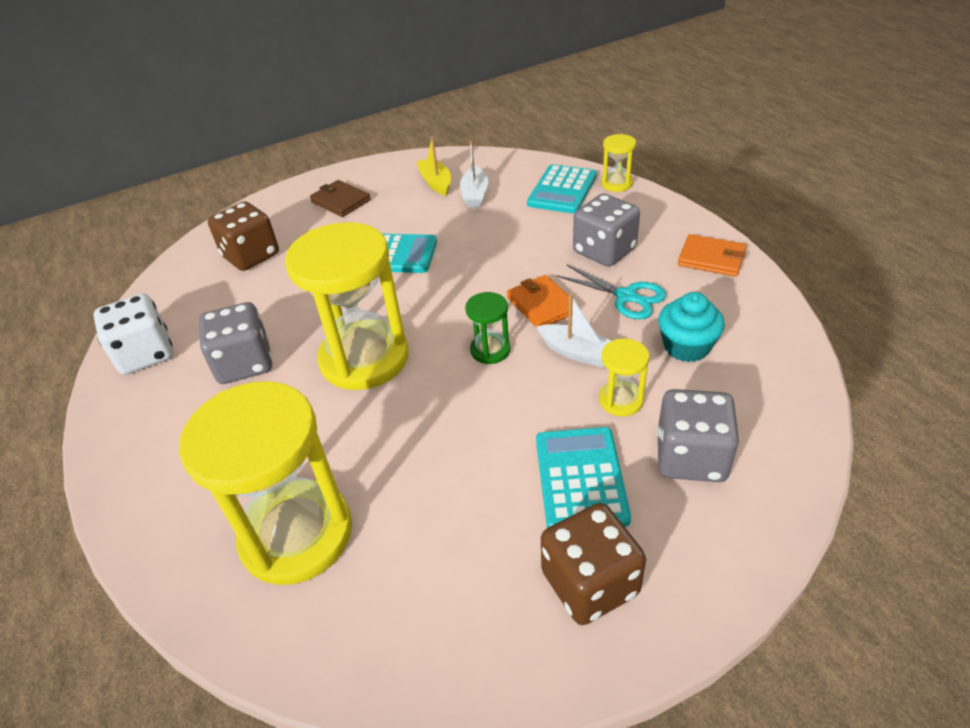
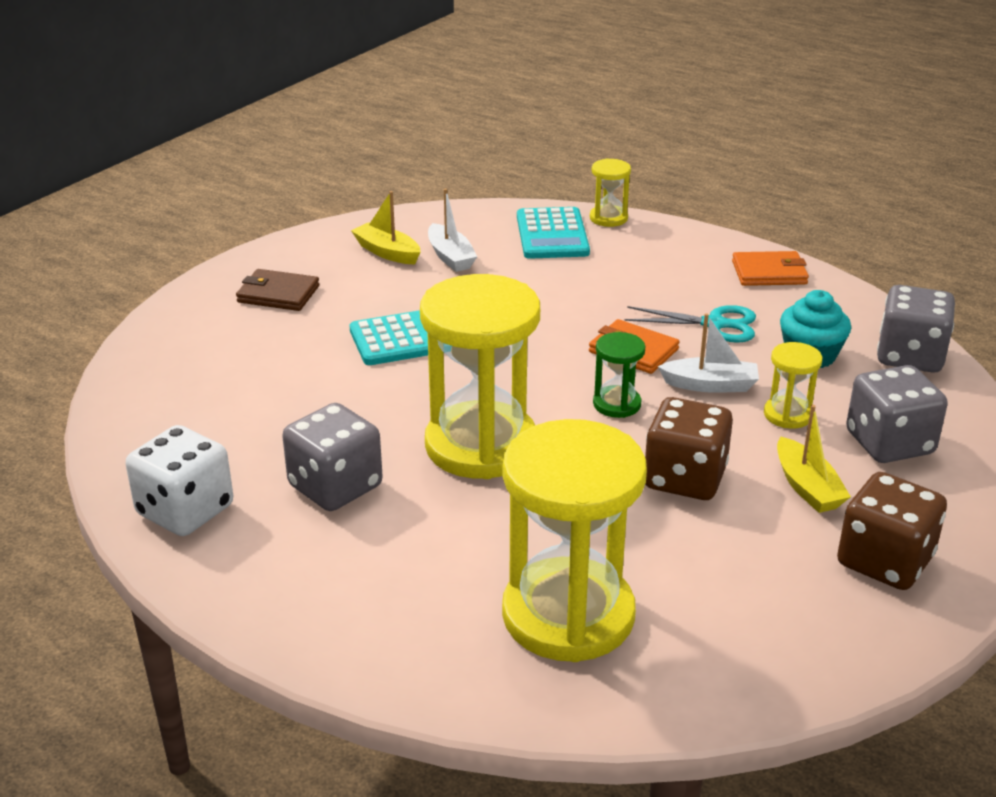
camera: 30 degrees left, 10 degrees down
brown dice [208,201,279,271] -> brown dice moved to [645,397,733,500]
turquoise calculator [536,427,631,528] -> yellow boat [777,405,851,513]
grey dice [573,194,640,267] -> grey dice moved to [877,285,955,373]

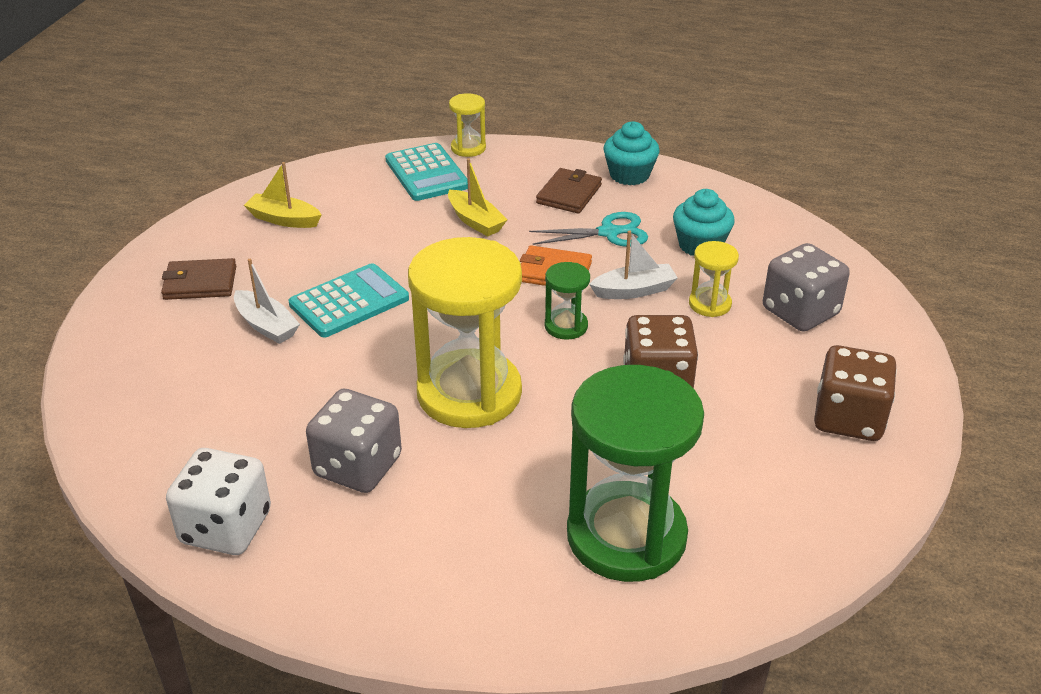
camera: 20 degrees left, 5 degrees up
white boat [428,189,477,272] -> white boat moved to [234,259,300,344]
yellow hourglass [502,419,647,662] -> green hourglass [567,365,704,582]
orange wallet [732,251,809,286] -> turquoise cupcake [603,121,660,185]
yellow boat [777,405,851,513] -> yellow boat moved to [448,158,507,236]
grey dice [877,285,955,373] -> none
none -> brown wallet [536,168,602,214]

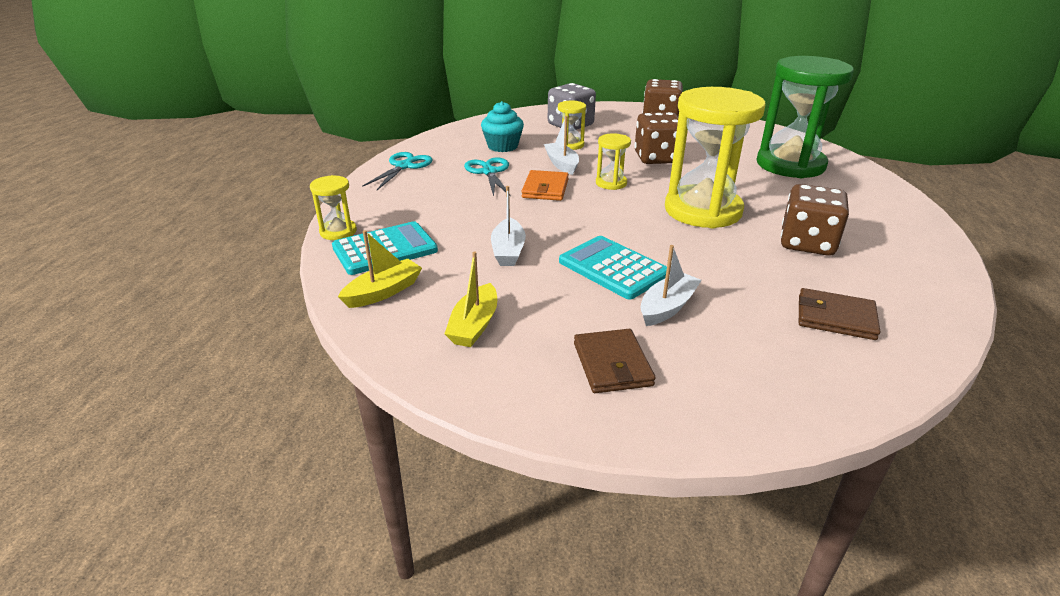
camera: 95 degrees left, 5 degrees down
white dice [166,448,271,555] -> none
grey dice [306,389,402,493] -> brown dice [781,184,849,256]
yellow boat [448,158,507,236] -> yellow boat moved to [338,230,422,308]
brown wallet [536,168,602,214] -> brown wallet moved to [799,288,880,340]
green hourglass [545,262,590,340] -> yellow hourglass [596,133,631,190]
turquoise cupcake [603,121,660,185] -> turquoise scissors [362,152,433,190]
none -> white boat [491,186,526,266]

